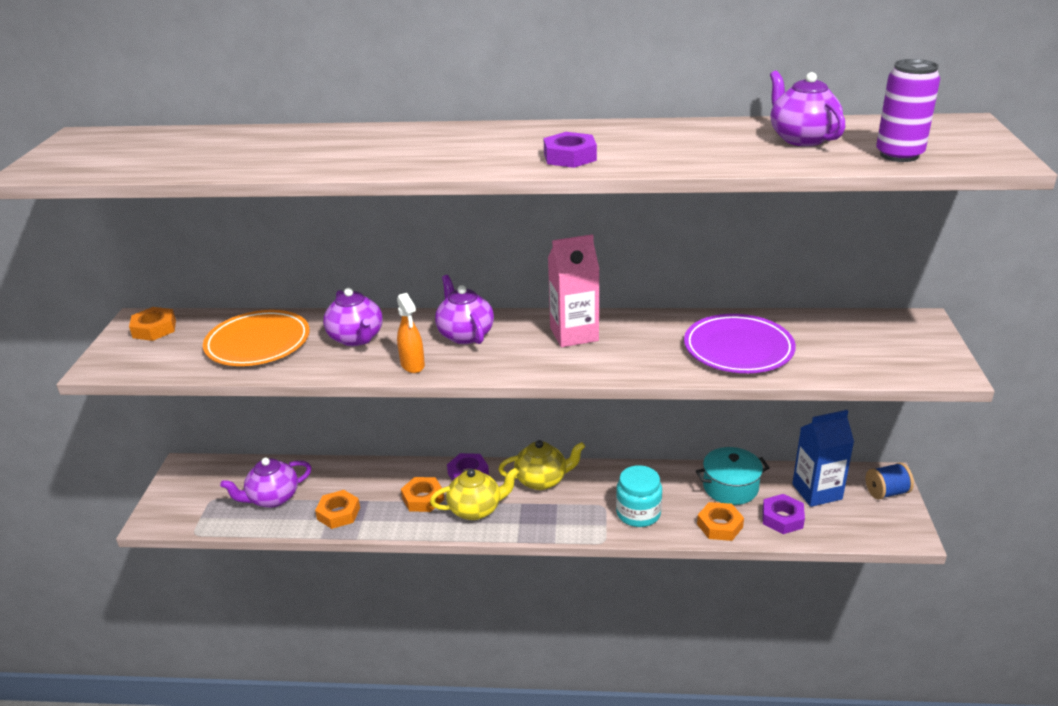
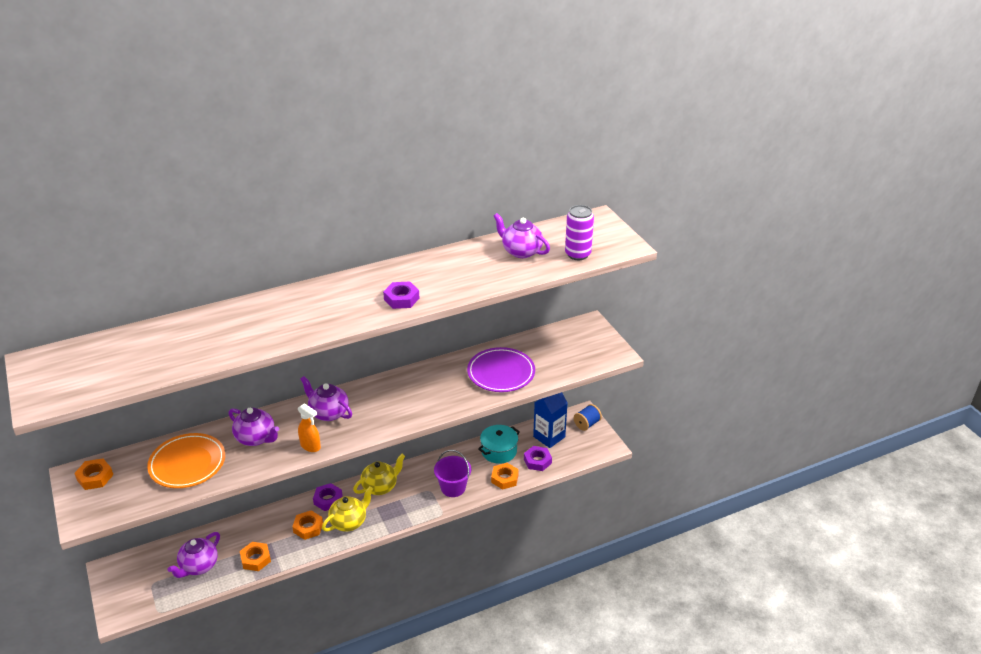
camera: 30 degrees left, 5 degrees up
pink carton [548,234,600,347] -> none
turquoise jar [616,465,662,527] -> purple bucket [434,450,471,497]

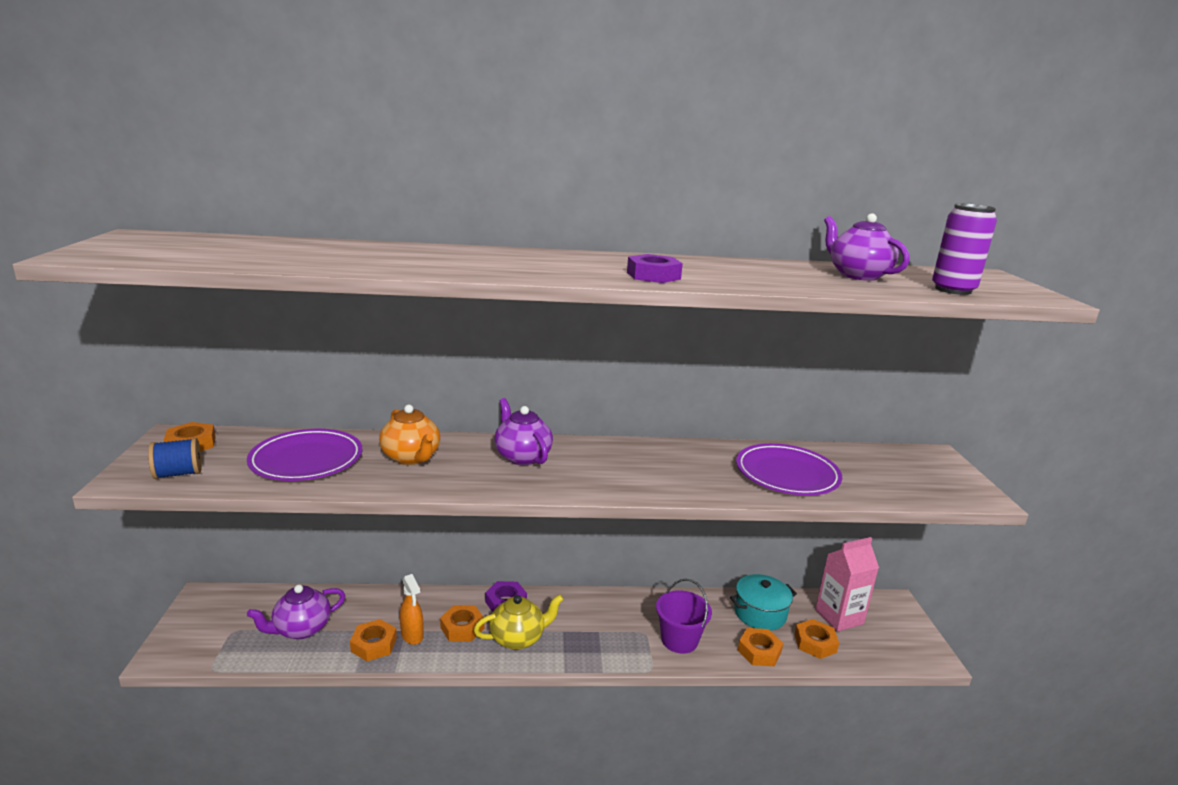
camera: 20 degrees right, 15 degrees down
orange plate [147,433,225,488] -> purple plate [247,429,362,481]
purple teapot [229,408,279,446] -> orange teapot [379,404,440,465]
orange spray bottle [298,403,321,452] -> orange spray bottle moved to [400,574,423,645]
yellow teapot [353,454,405,495] -> none
purple nut [524,446,552,471] -> orange nut [795,619,839,659]
blue carton [533,392,568,448] -> pink carton [815,537,879,632]
blue spool [574,404,602,431] -> blue spool moved to [148,438,202,479]

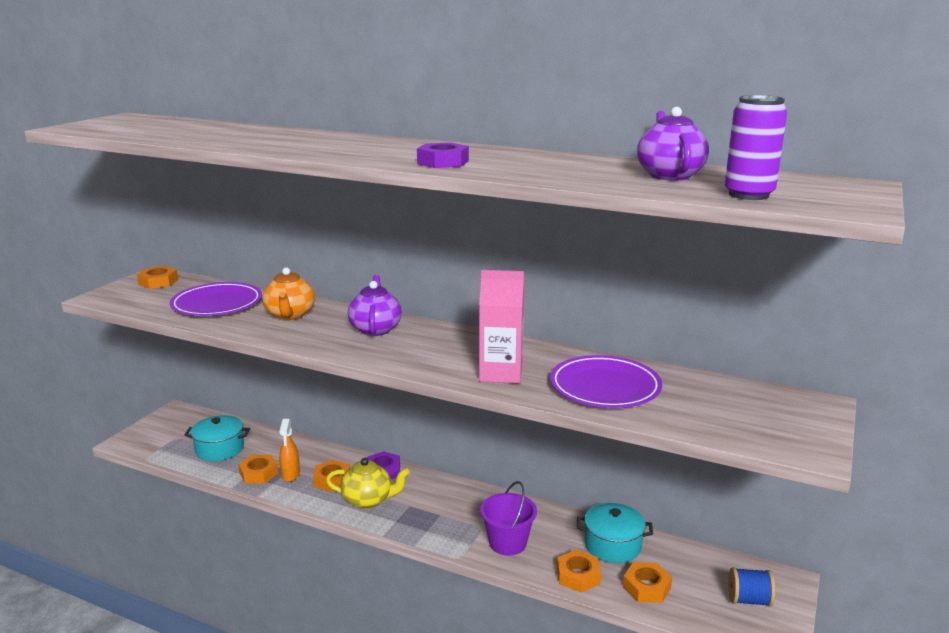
camera: 30 degrees right, 0 degrees up
blue spool [148,438,202,479] -> blue spool moved to [728,567,776,607]
purple teapot [247,584,346,639] -> turquoise pot [184,415,250,461]
pink carton [815,537,879,632] -> pink carton moved to [479,270,524,383]

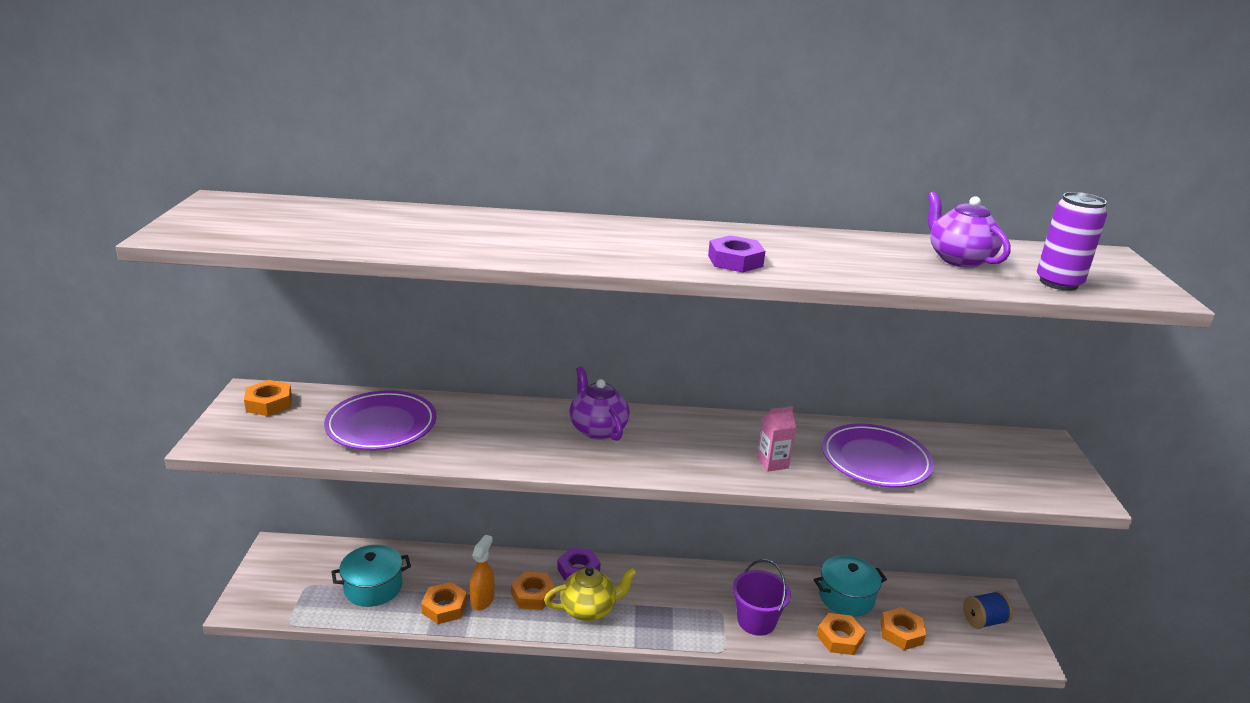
camera: 25 degrees left, 5 degrees up
orange teapot [262,267,315,320] -> none
orange spray bottle [279,419,300,482] -> orange spray bottle turned 135 degrees counterclockwise [470,535,495,611]
pink carton [479,270,524,383] -> pink carton [757,406,796,472], size x0.58

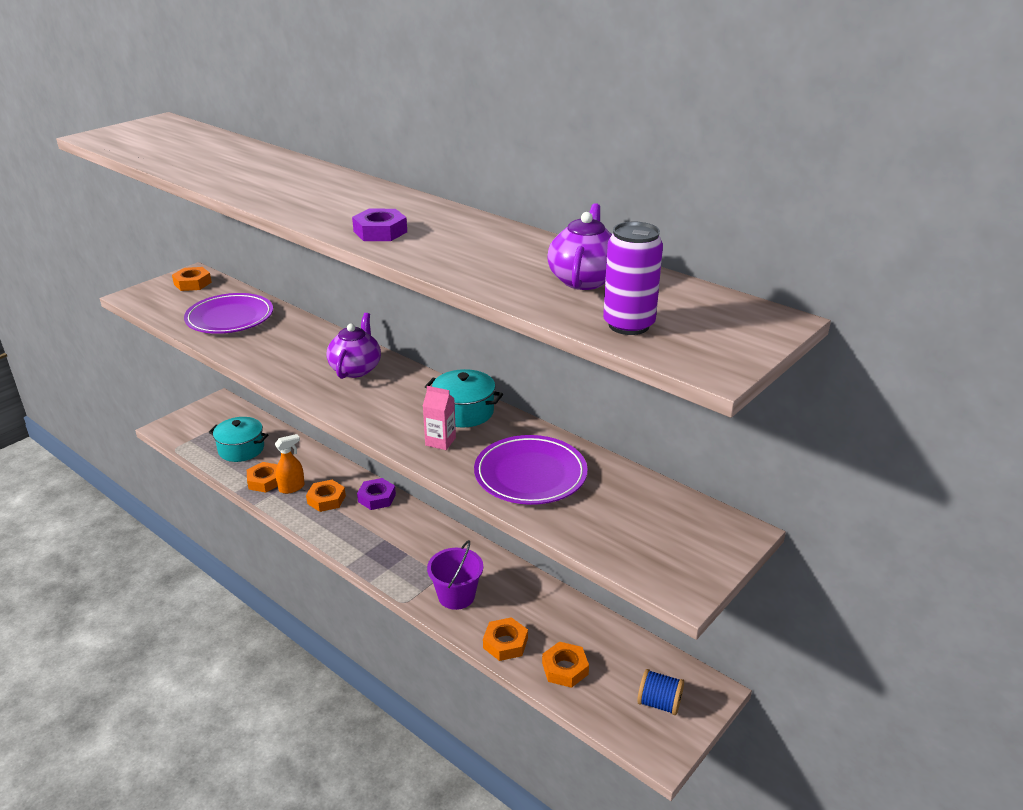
camera: 40 degrees right, 5 degrees up
yellow teapot [544,567,637,621] -> none
turquoise pot [814,555,887,616] -> turquoise pot moved to [425,369,503,427]

